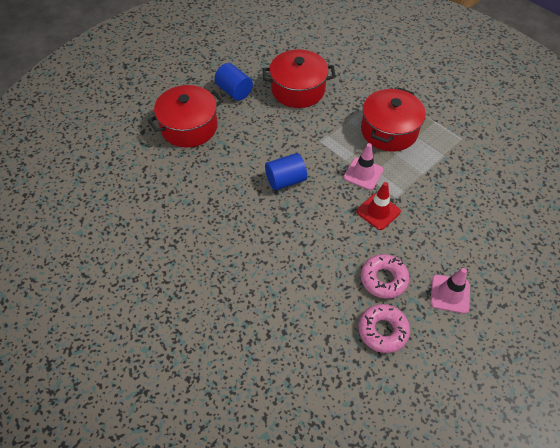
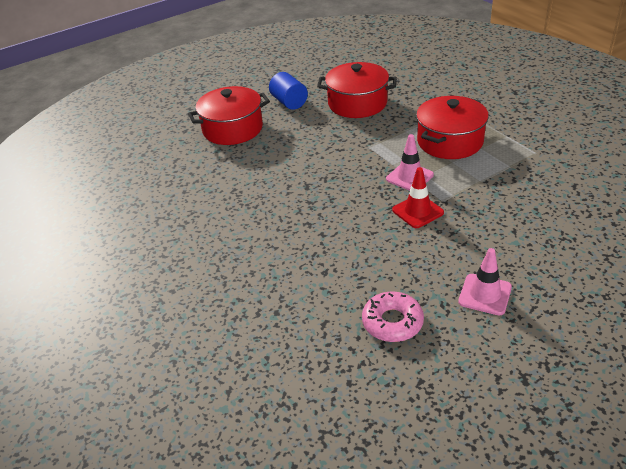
camera: 15 degrees right, 15 degrees down
blue cylinder [265,153,307,191] -> none
pink donut [361,254,409,299] -> none

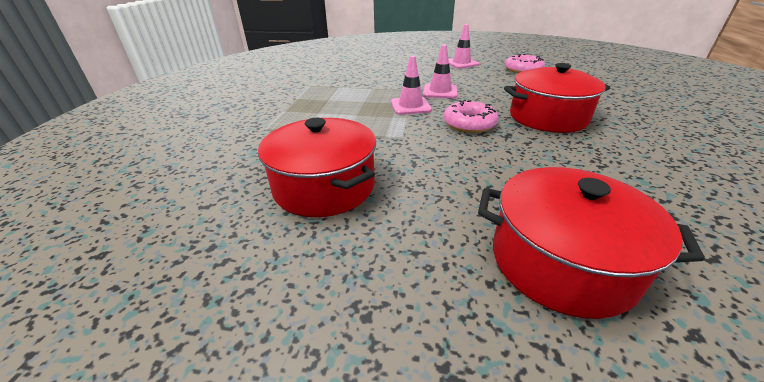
camera: 140 degrees left, 5 degrees down
blue cylinder [269,72,308,110] -> none
red traffic cone [392,167,444,228] -> pink traffic cone [423,45,458,98]
red pot [416,96,489,159] -> red pot moved to [504,63,610,133]
none -> pink donut [444,100,498,133]

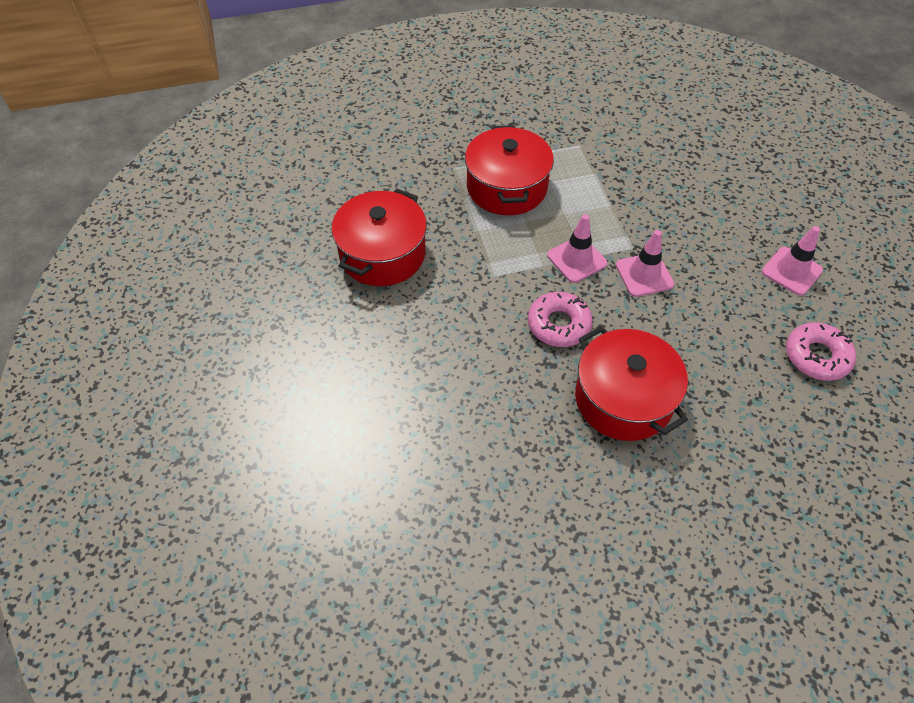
camera: 65 degrees right, 20 degrees up
red pot [478,167,705,319] -> red pot moved to [465,125,554,215]

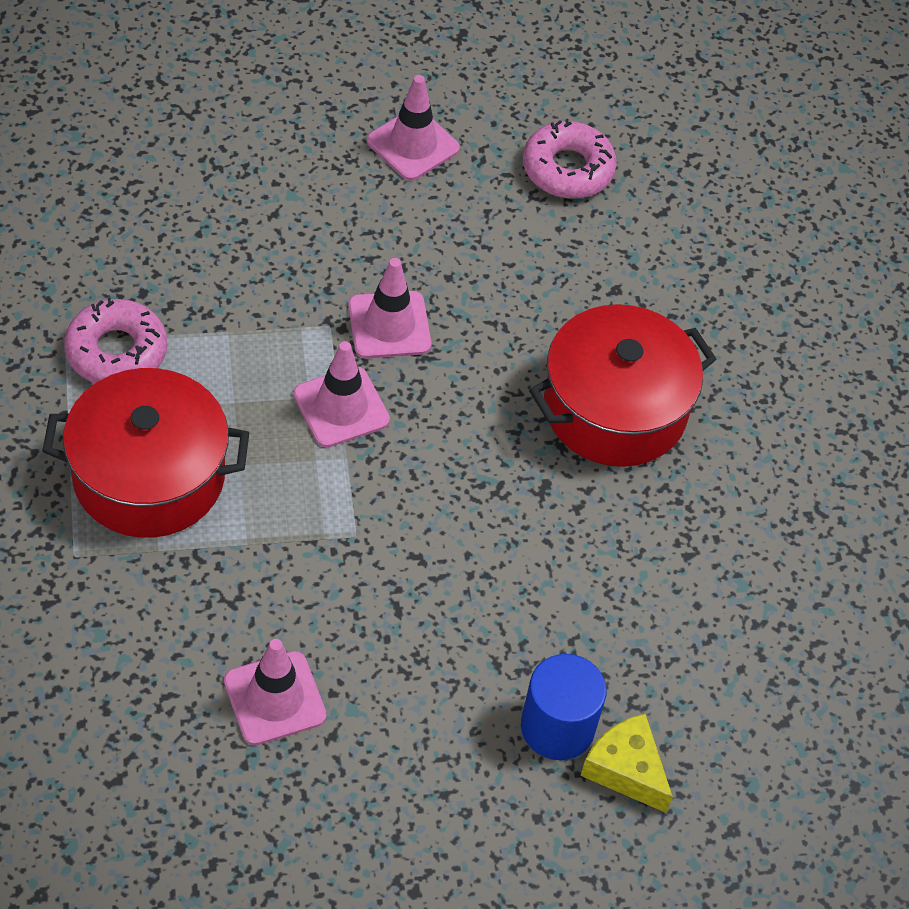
camera: 90 degrees left, 0 degrees up
red pot [331,188,427,286] -> pink traffic cone [224,639,326,745]
pink donut [528,292,593,347] -> pink donut moved to [64,298,167,383]
none -> blue cylinder [521,654,607,760]
none -> yellow cheese [580,714,673,813]

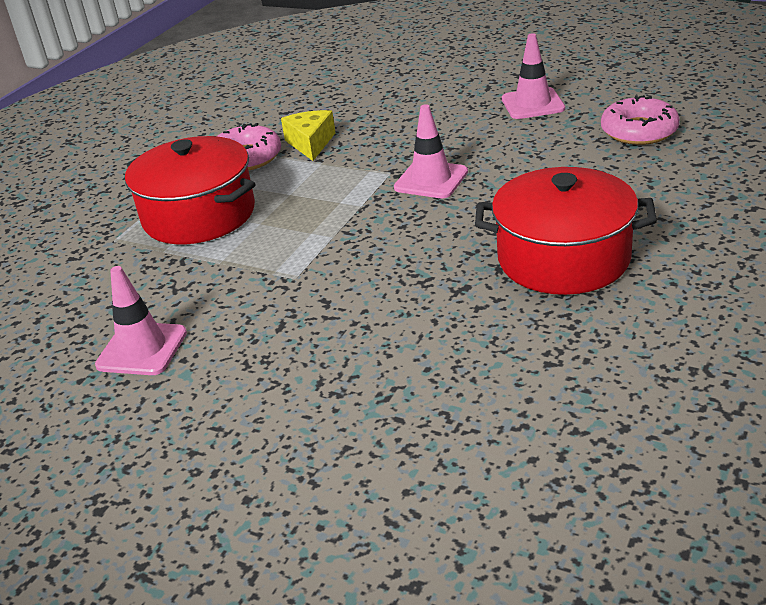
camera: 45 degrees right, 20 degrees down
pink traffic cone [293,341,390,448] -> none
blue cylinder [521,654,607,760] -> none
yellow cheese [580,714,673,813] -> yellow cheese moved to [281,110,335,161]

